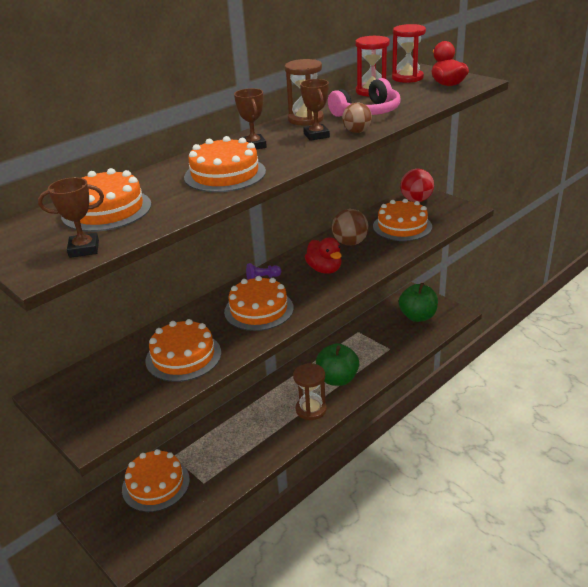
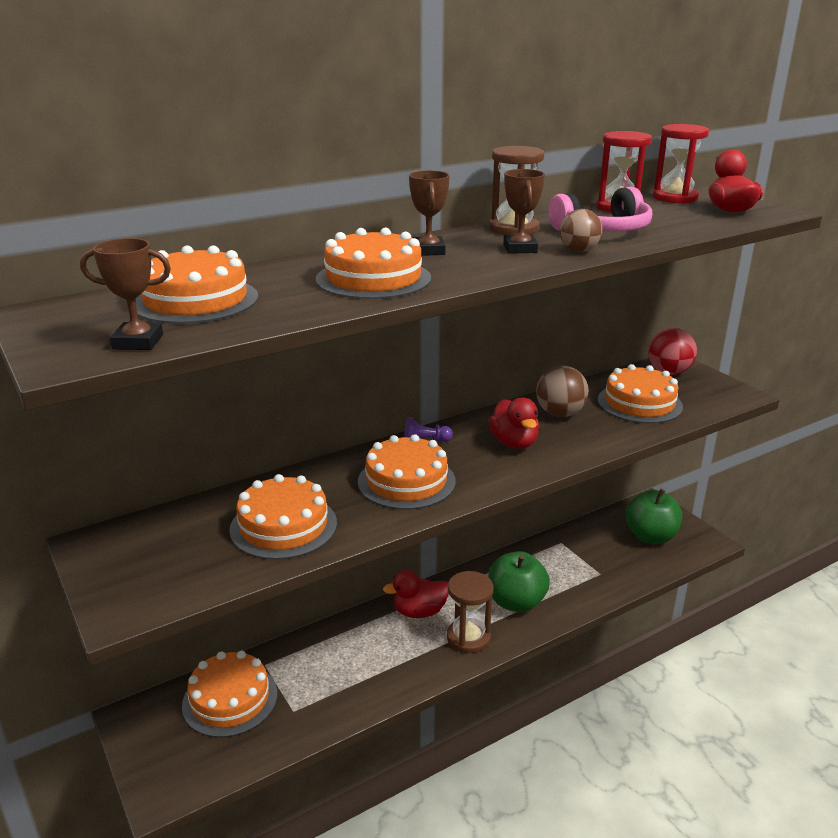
camera: 10 degrees right, 5 degrees down
none -> red duck [383,570,449,618]

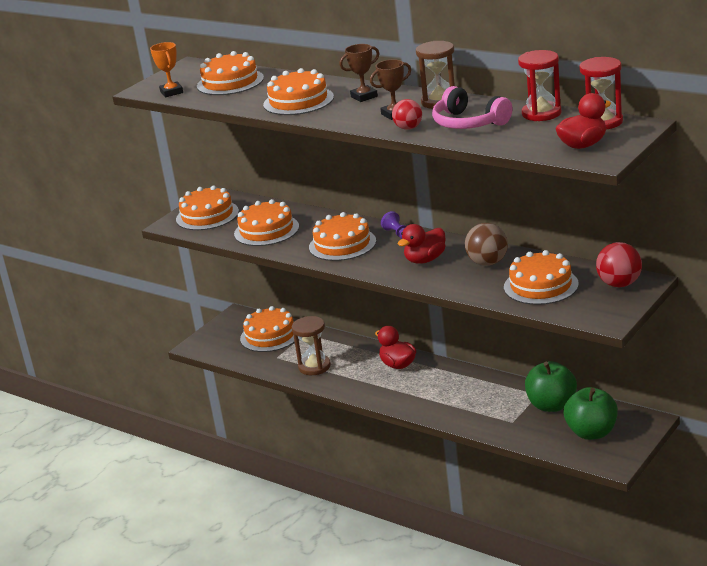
camera: 70 degrees right, 0 degrees up
brown trophy [80,238,171,350] -> orange trophy [150,42,183,97]
brown hourglass [447,571,494,653] -> brown hourglass moved to [292,316,331,375]
green apple [488,551,550,612] -> green apple moved to [525,361,577,412]
brown ball [560,209,603,252] -> red ball [392,99,422,130]
none -> orange cake [176,186,239,230]

